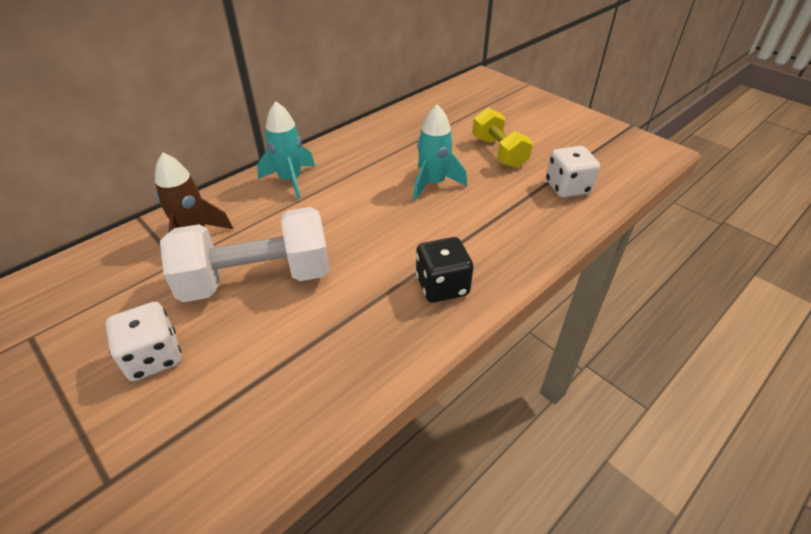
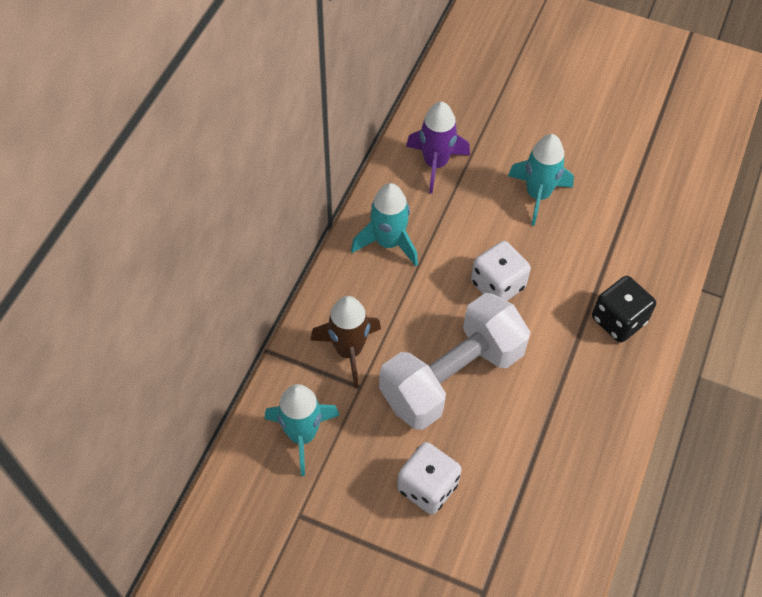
camera: 25 degrees left, 15 degrees up
yellow dumbbell [472,108,533,168] -> none
white dice [546,146,600,198] -> white dice moved to [471,241,531,301]
none -> turquoise rocket [265,384,340,476]
none -> purple rocket [406,102,470,194]

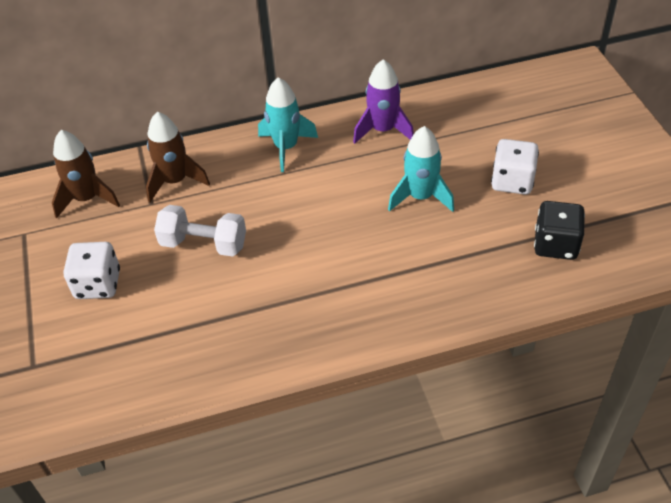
camera: 55 degrees right, 10 degrees down
turquoise rocket [265,384,340,476] -> brown rocket [52,130,120,219]
white dumbbell [379,293,530,430] -> white dumbbell [154,205,246,257], size x0.62
white dice [471,241,531,301] -> white dice moved to [491,139,539,195]
black dice [592,276,656,343] -> black dice moved to [534,201,585,260]

